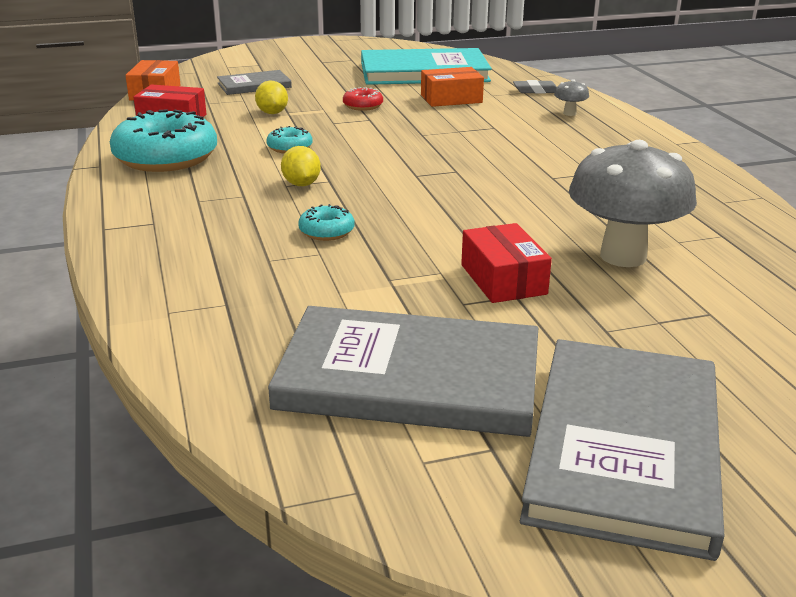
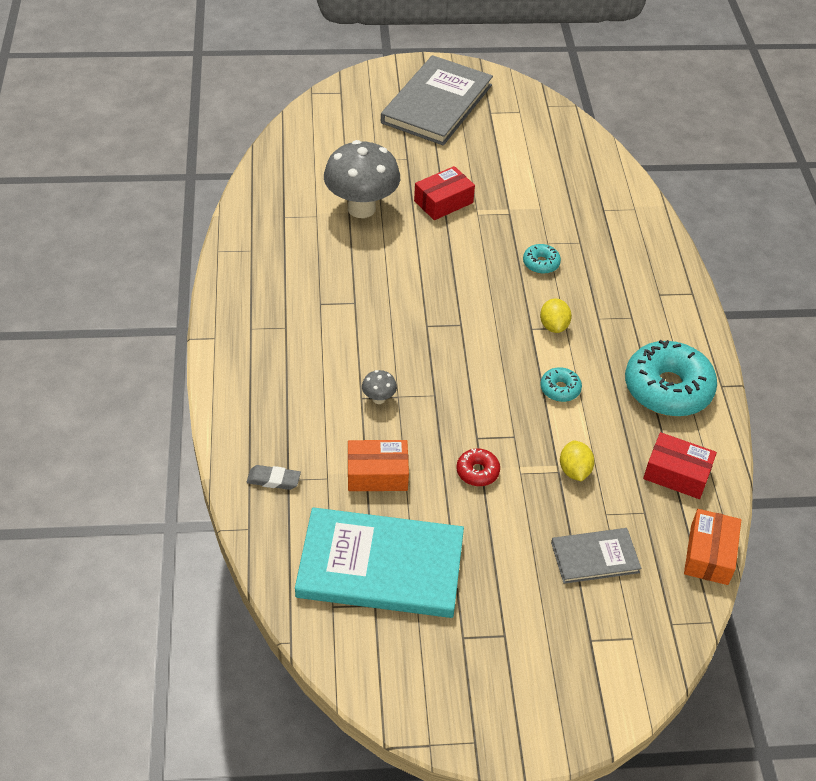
camera: 170 degrees left, 20 degrees up
grey book [268,306,538,437] -> none
red box [461,223,552,303] -> red box turned 60 degrees clockwise [414,166,475,220]
grey mushroom [554,79,589,116] -> grey mushroom moved to [362,370,397,404]

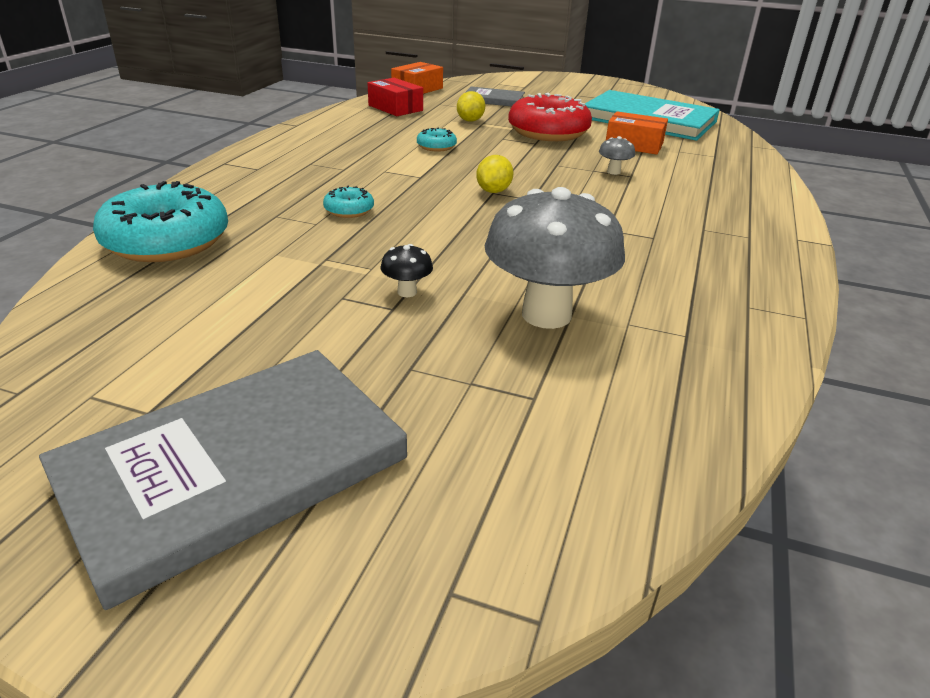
camera: 155 degrees left, 15 degrees down
grey eraser [247,465,301,490] -> none
red box [414,166,475,220] -> black mushroom [381,244,433,297]
red donut [456,449,500,486] -> red donut [508,93,592,141], size x2.20
yellow lemon [540,298,572,333] -> yellow lemon moved to [476,155,514,193]
turquoise donut [625,340,717,417] -> turquoise donut moved to [93,181,228,262]

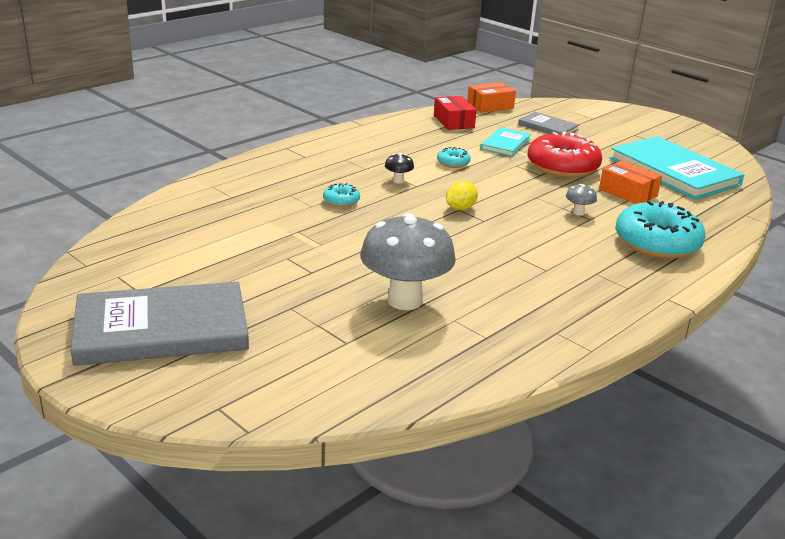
camera: 25 degrees right, 5 degrees down
turquoise donut [93,181,228,262] -> turquoise donut moved to [615,201,705,259]
black mushroom [381,244,433,297] -> black mushroom moved to [385,153,414,183]
yellow lemon [457,91,485,122] -> turquoise book [480,127,531,157]

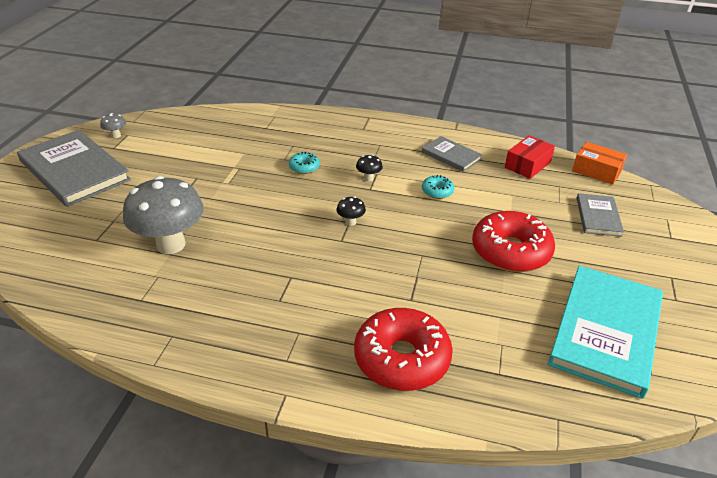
camera: 60 degrees right, 10 degrees up
yellow lemon [446,181,478,210] -> black mushroom [336,196,366,226]
turquoise book [480,127,531,157] -> none
grey mushroom [566,184,597,216] -> grey mushroom moved to [100,113,126,138]
orange box [599,161,662,204] -> none
turquoise donut [615,201,705,259] -> red donut [354,308,453,391]
none -> grey book [422,136,482,172]

